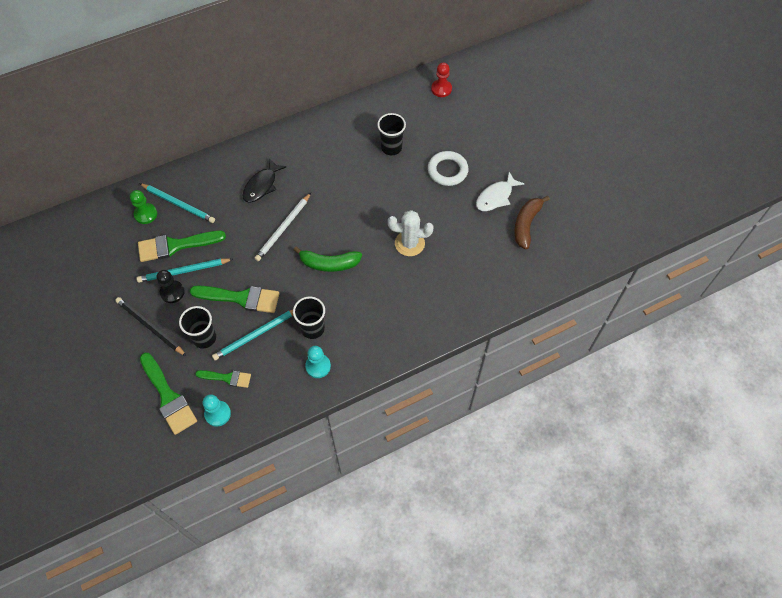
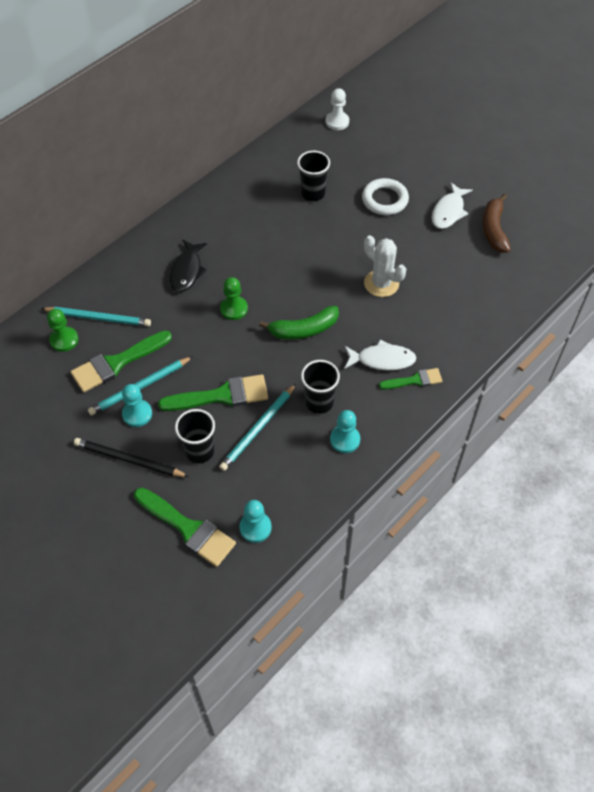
camera: 20 degrees left, 5 degrees down
black pawn [157,270,185,303] -> turquoise pawn [122,384,152,427]
green brush [195,370,251,388] -> green brush moved to [379,368,443,390]
white pencil [254,193,311,261] -> green pawn [220,277,248,320]
white cactus [388,210,433,256] -> white cactus turned 60 degrees clockwise [364,235,406,297]
red pawn [431,63,452,97] -> white pawn [326,88,349,130]
none -> white fish [344,340,416,370]

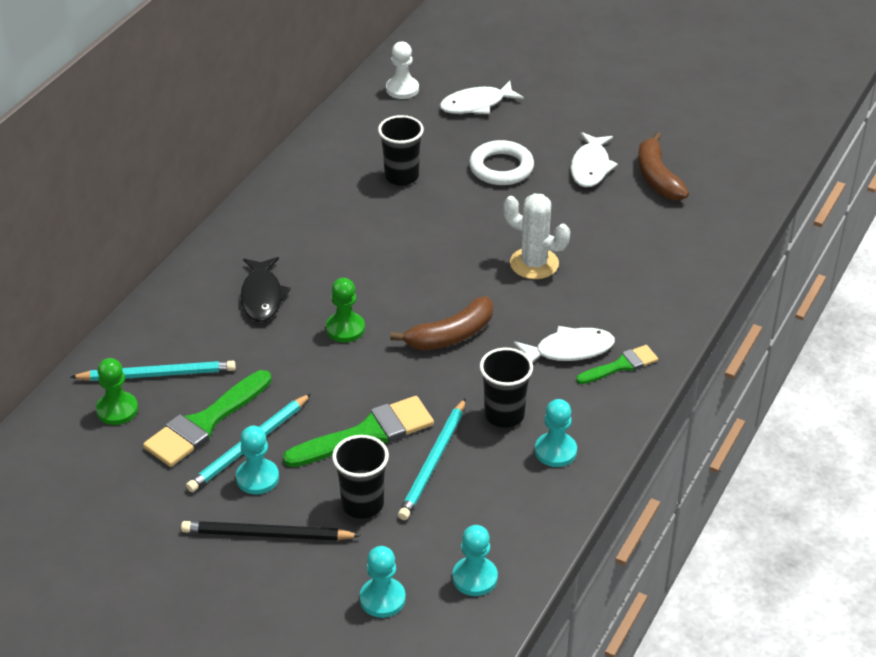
camera: 15 degrees left, 15 degrees down
green brush [134,488,236,567] -> turquoise pawn [360,546,406,618]
green banana [259,306,339,340] -> brown banana [390,296,493,350]
none -> white fish [440,81,524,114]

